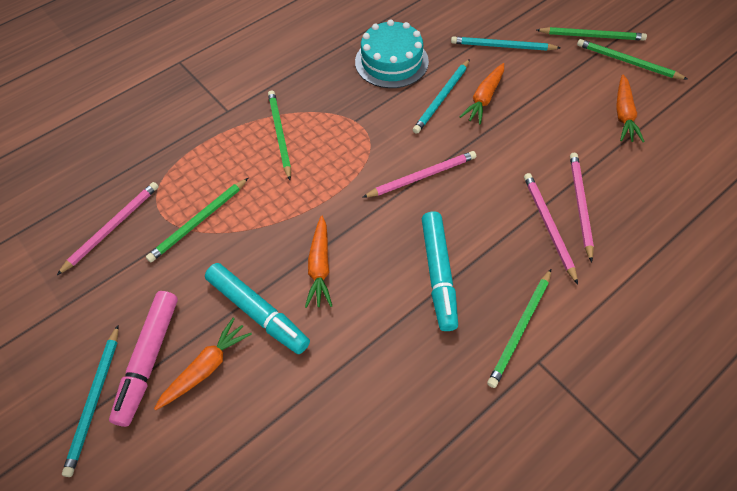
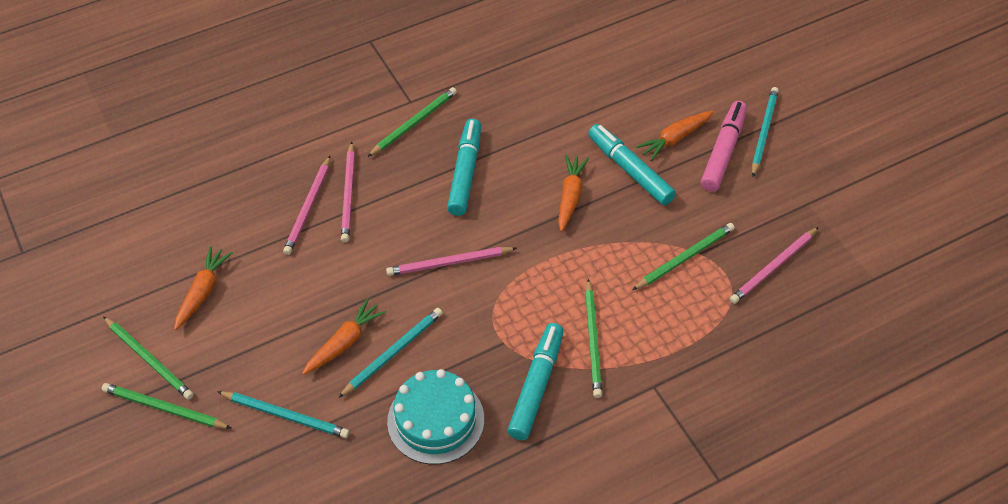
camera: 170 degrees left, 5 degrees down
none -> turquoise marker [507,323,564,440]

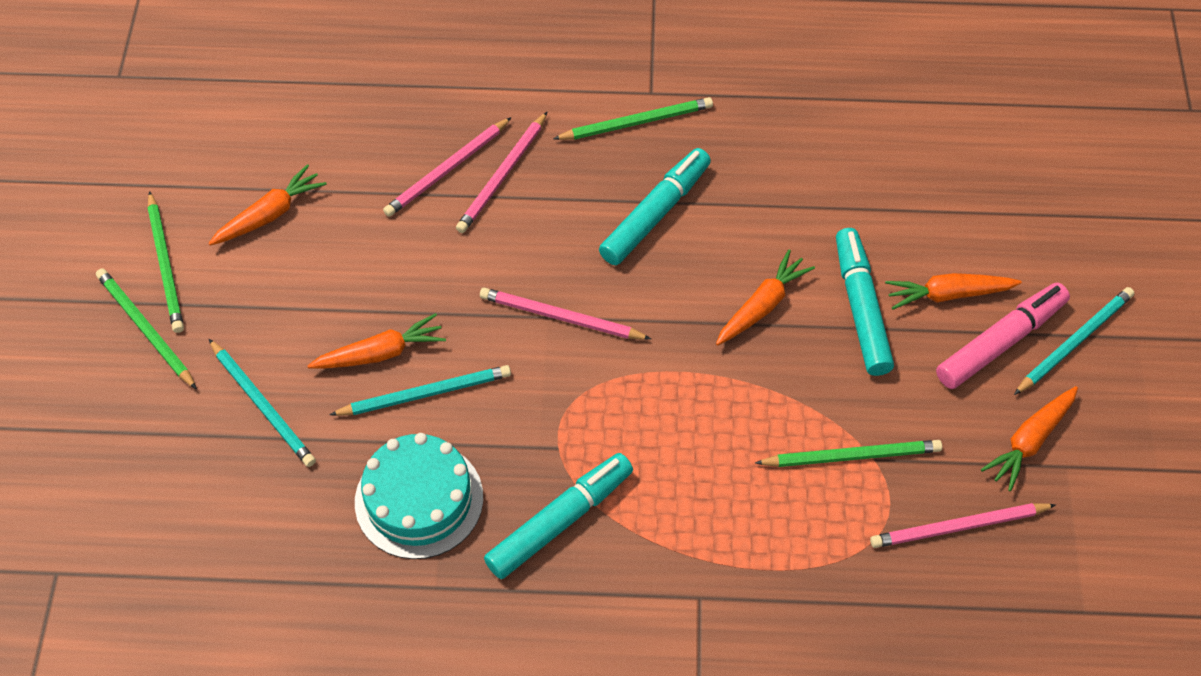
camera: 30 degrees right, 5 degrees up
green pencil [585,279,602,398] -> none
none -> orange carrot [981,386,1078,491]

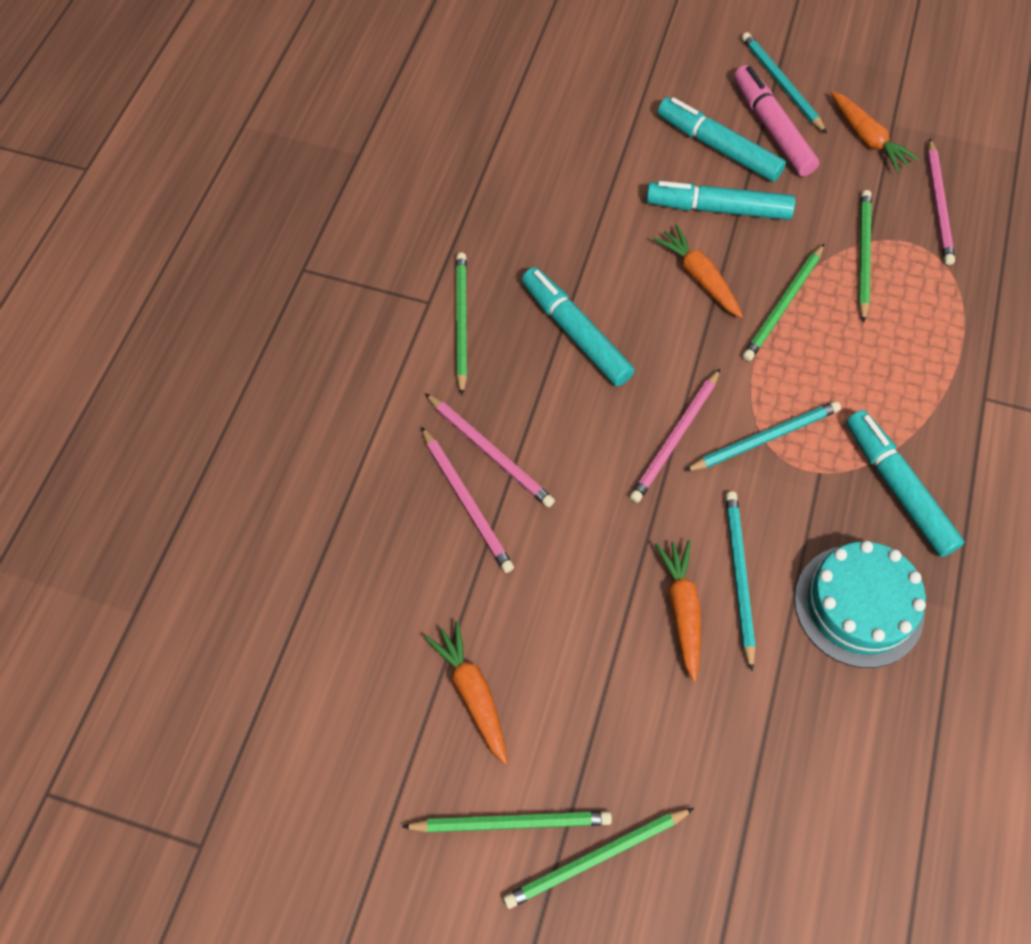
camera: 75 degrees left, 5 degrees up
turquoise pencil [209,339,316,467] -> turquoise pencil moved to [684,401,841,472]
orange carrot [885,273,1022,310] -> turquoise marker [658,97,786,182]
none -> green pencil [743,244,824,361]

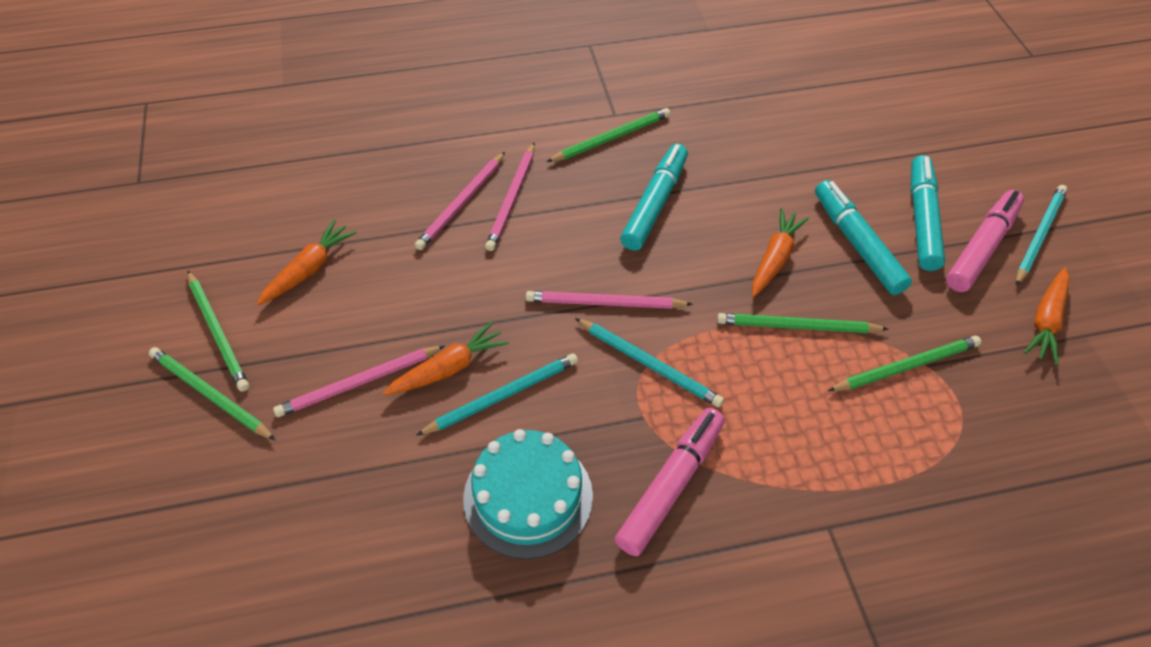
camera: 60 degrees right, 10 degrees down
turquoise marker [846,410,965,557] -> pink marker [615,408,725,556]
pink pencil [927,139,955,265] -> pink pencil moved to [273,345,445,417]

